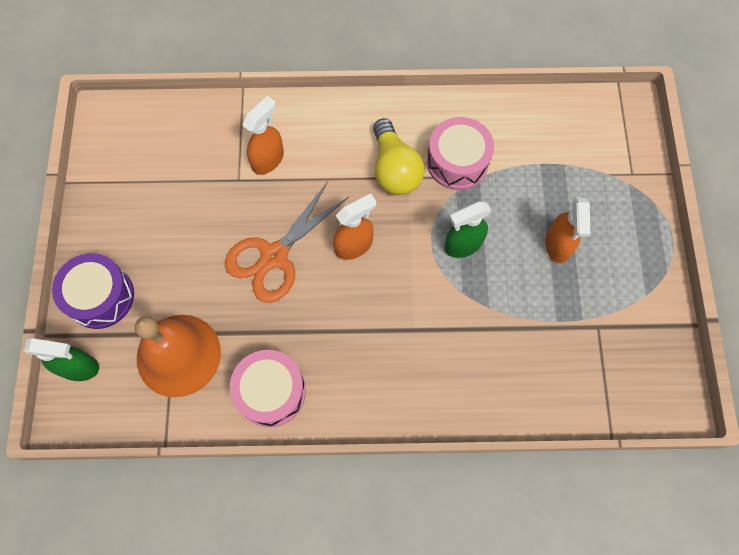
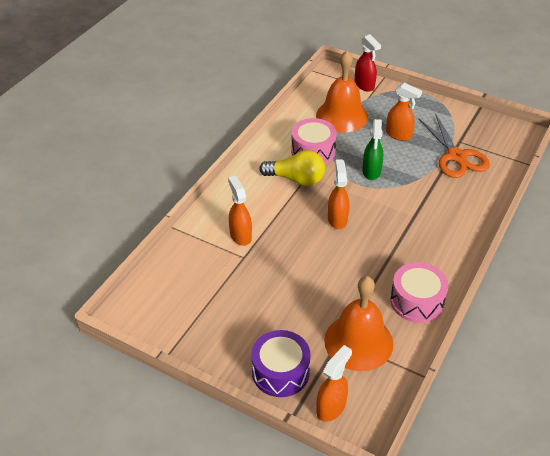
camera: 60 degrees left, 25 degrees down
green spray bottle [24,338,99,381] -> orange spray bottle [316,345,352,422]
orange scissors [225,181,349,303] -> orange scissors moved to [418,114,490,178]
none -> orange bell [316,51,368,133]
none -> red spray bottle [355,34,381,91]

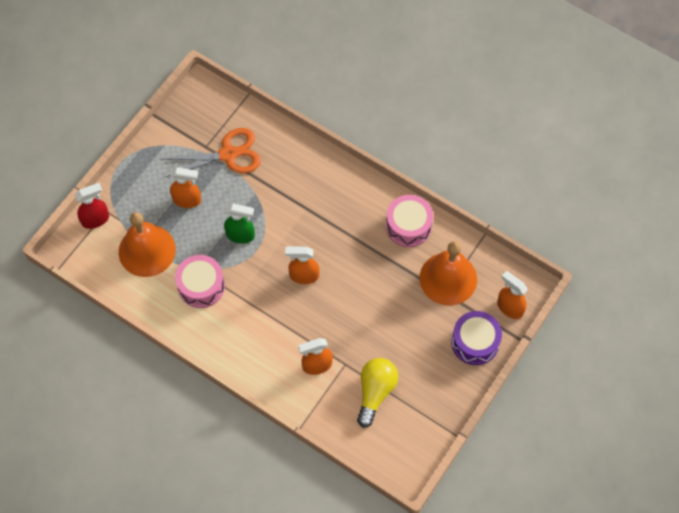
camera: 85 degrees left, 20 degrees up
yellow light bulb [259,150,325,186] -> yellow light bulb moved to [357,358,398,428]
orange spray bottle [386,83,422,141] -> orange spray bottle turned 60 degrees clockwise [170,167,201,208]

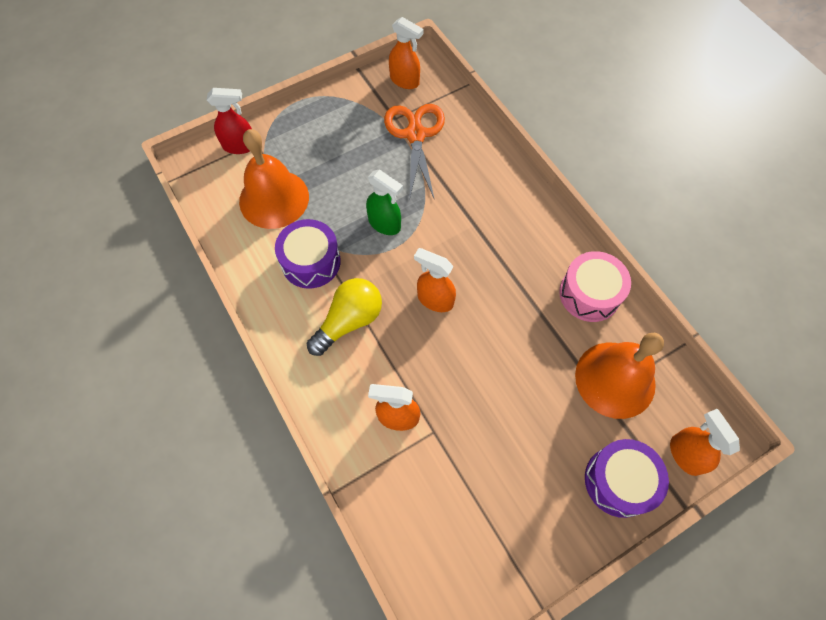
camera: 25 degrees right, 0 degrees up
orange scissors [162,128,261,177] -> orange scissors turned 105 degrees counterclockwise [384,104,445,200]
orange spray bottle [170,167,201,208] -> orange spray bottle moved to [389,17,424,89]
pink drum [175,255,225,308] -> purple drum [275,219,341,289]
yellow light bulb [357,358,398,428] -> yellow light bulb moved to [307,278,382,356]

